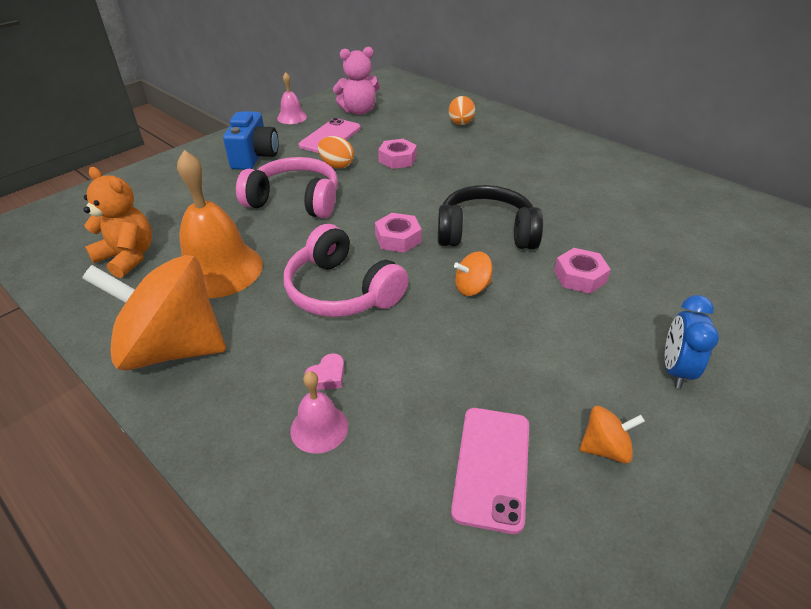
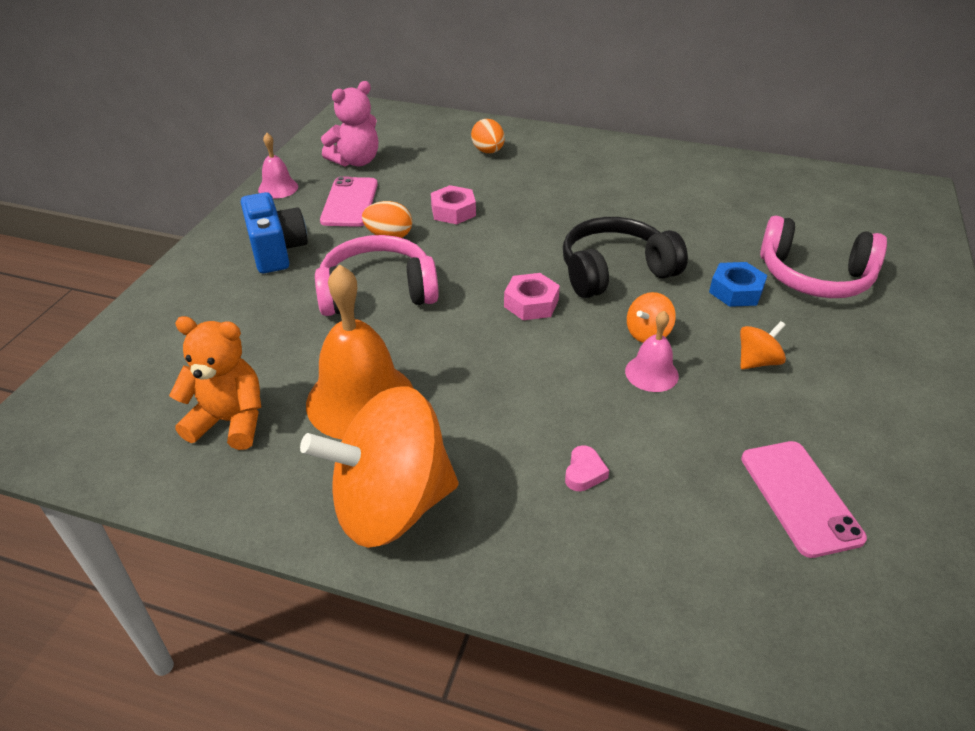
camera: 25 degrees left, 0 degrees up
pink headphones [284,224,409,317] -> pink headphones moved to [760,216,887,298]
pink bell [290,371,348,454] -> pink bell moved to [625,311,679,392]
pink nut [554,248,611,294] -> blue nut [709,262,768,307]
orange spinning top [580,406,645,463] -> orange spinning top moved to [740,321,786,369]
blue clock [665,295,719,389] -> none

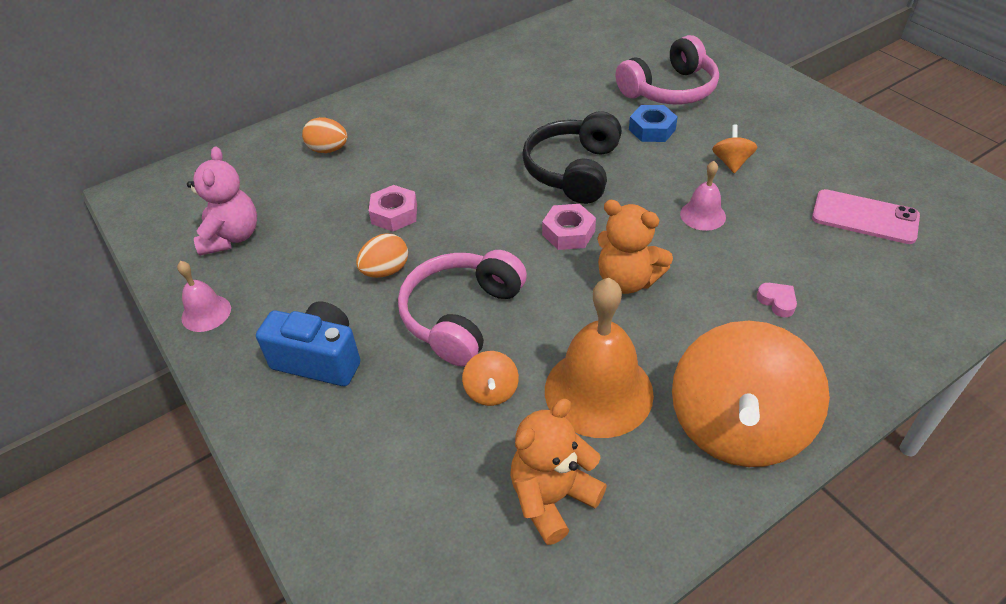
camera: 50 degrees left, 5 degrees up
pink phone [320,176,378,227] -> none
orange spinning top [627,292,676,343] -> orange spinning top moved to [462,351,519,406]
none -> orange teddy bear [597,200,673,294]

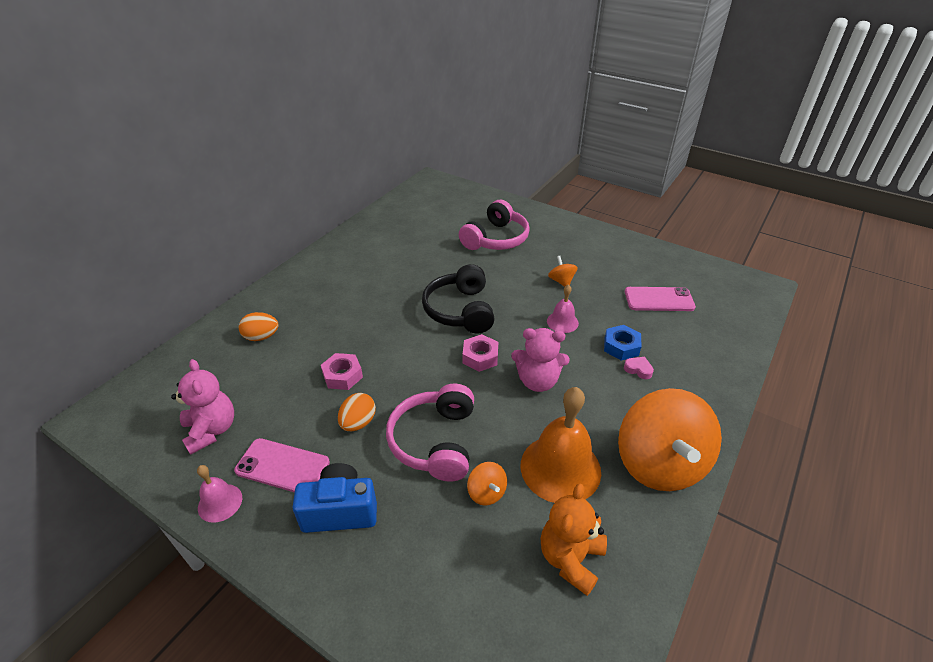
camera: 25 degrees left, 5 degrees down
orange teddy bear [597,200,673,294] -> pink teddy bear [511,328,570,392]
blue nut [629,105,678,142] -> blue nut moved to [604,325,642,361]
none -> pink phone [234,438,330,492]

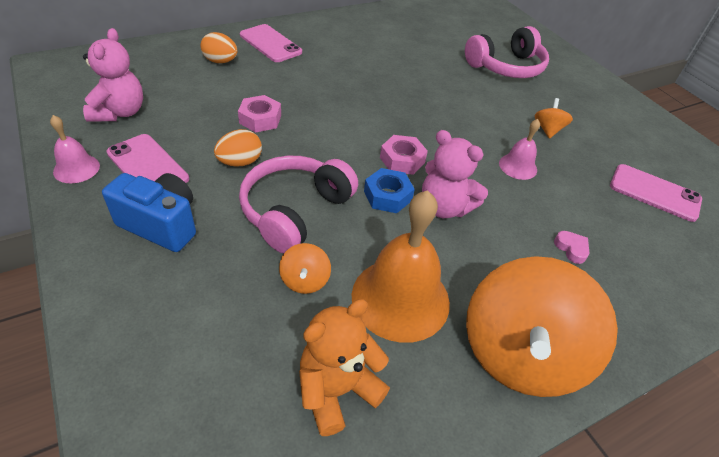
camera: 25 degrees right, 5 degrees up
black headphones [422,264,495,333] -> none
blue nut [604,325,642,361] -> blue nut moved to [364,168,415,213]
none -> pink phone [240,24,302,62]

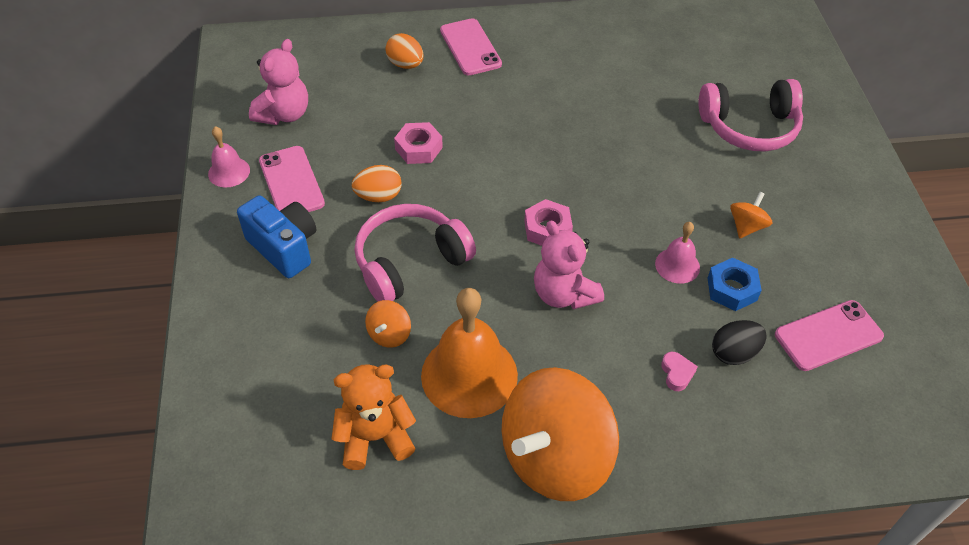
camera: 25 degrees right, 5 degrees up
blue nut [364,168,415,213] -> blue nut moved to [708,258,762,311]
pink phone [610,164,702,222] -> pink phone turned 75 degrees counterclockwise [775,300,884,371]
none -> black egg [712,320,766,365]

